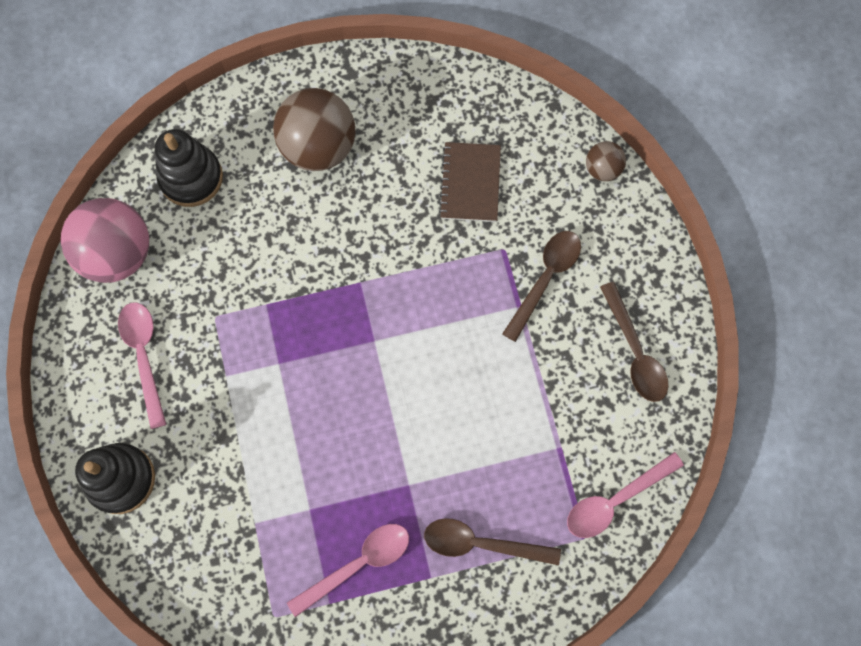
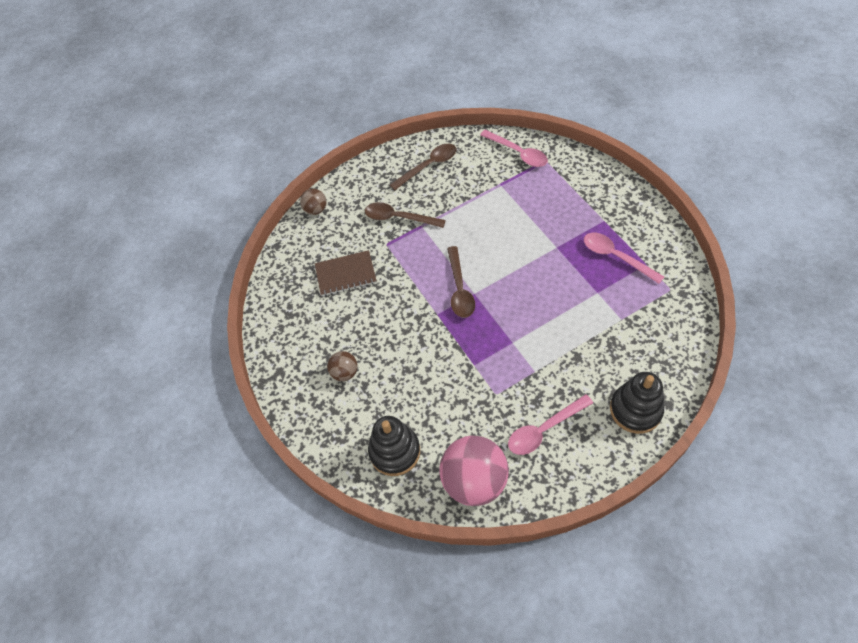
camera: 100 degrees left, 15 degrees down
brown ball [273,88,356,171] -> brown ball [327,351,358,381], size x0.49
brown spoon [424,518,561,565] -> brown spoon moved to [447,246,475,318]

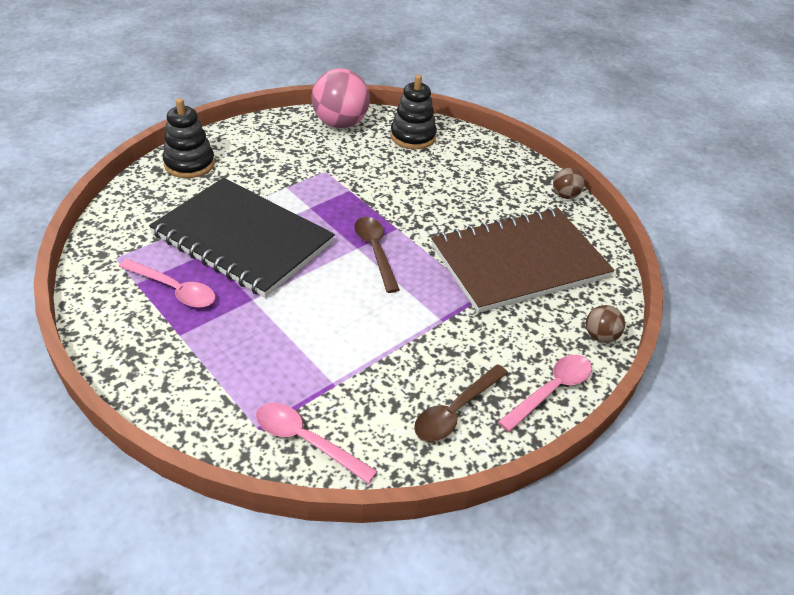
camera: 160 degrees right, 15 degrees down
brown notebook [315,250,377,296] -> brown notebook [431,208,614,313], size x2.14
brown ball [327,351,358,381] -> brown ball moved to [553,168,584,199]
brown spoon [365,202,446,228] -> none
pink spoon [508,394,593,455] -> pink spoon moved to [498,355,592,432]
none -> black notebook [149,178,335,297]

